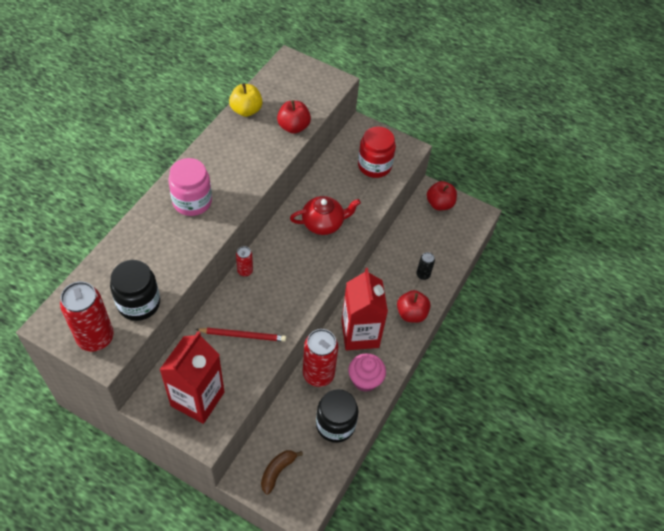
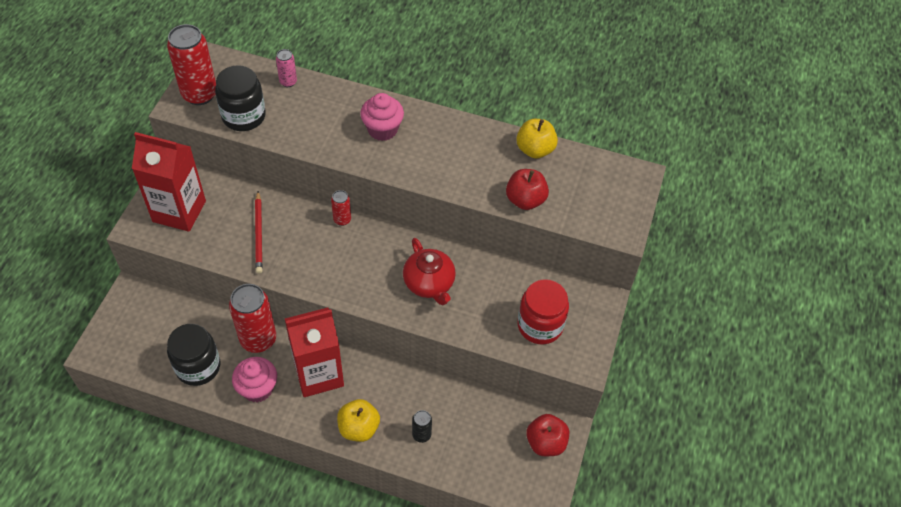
camera: 80 degrees right, 0 degrees up
pink jar [168,158,212,216] -> pink cupcake [360,93,404,141]
brown banana [261,450,303,494] -> none
red apple [397,290,431,323] -> yellow apple [337,399,380,442]
none -> pink can [276,49,297,87]

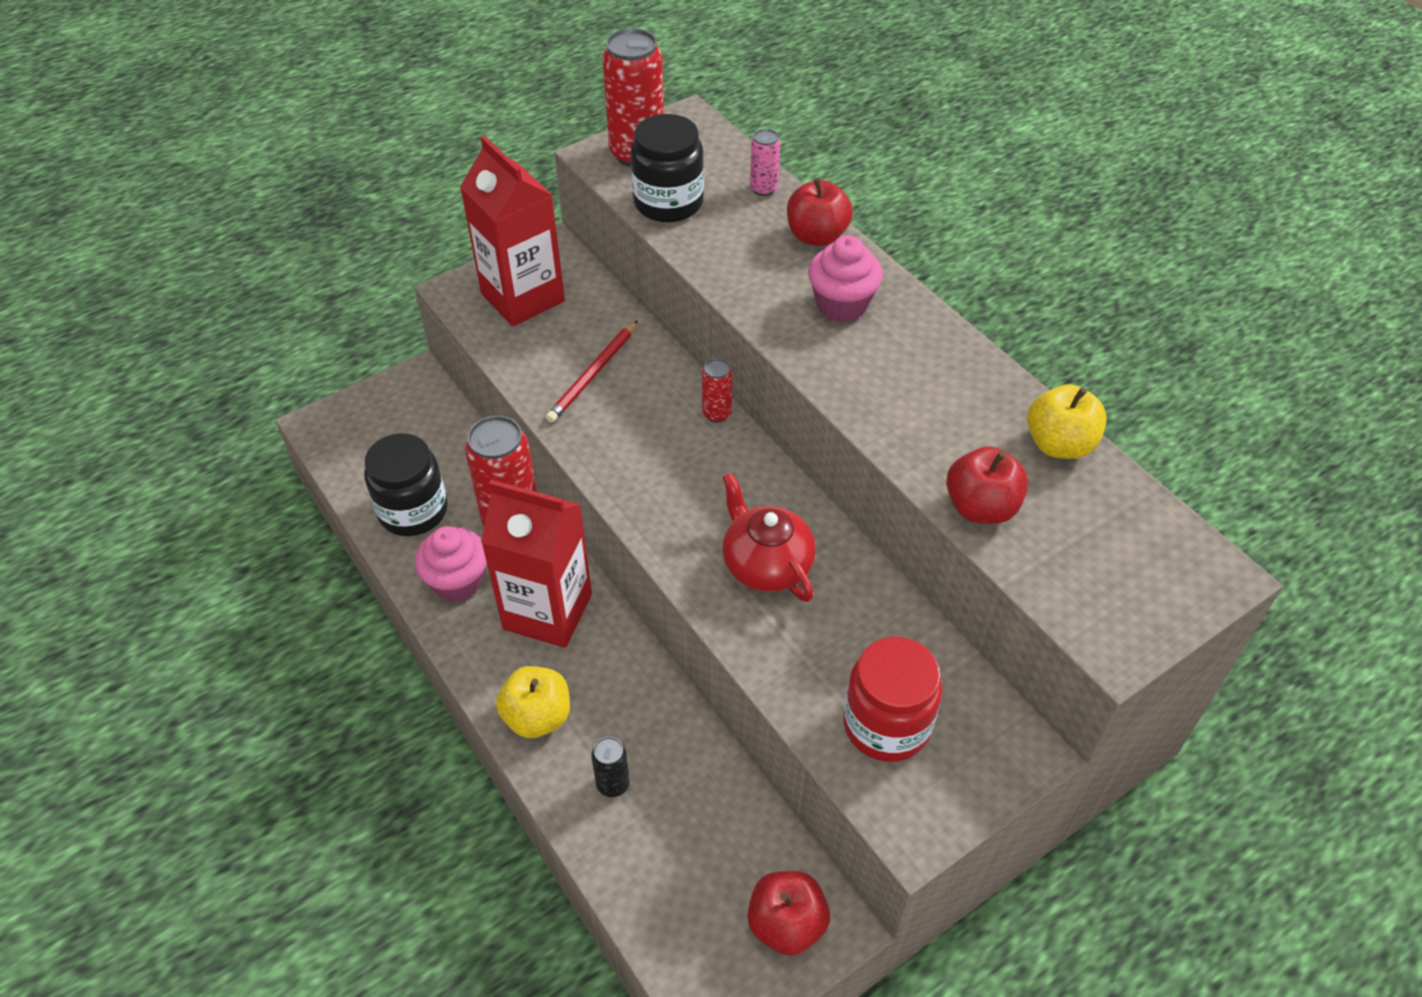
camera: 40 degrees right, 5 degrees down
red teapot [403,238,456,305] -> red teapot turned 135 degrees clockwise [722,472,816,602]
none -> red apple [787,178,853,246]

